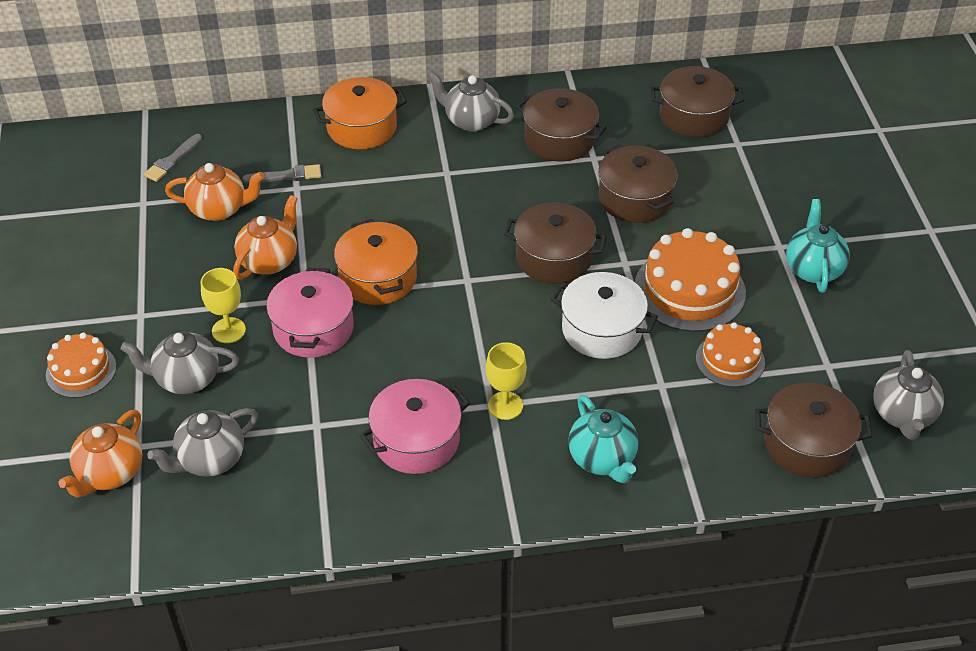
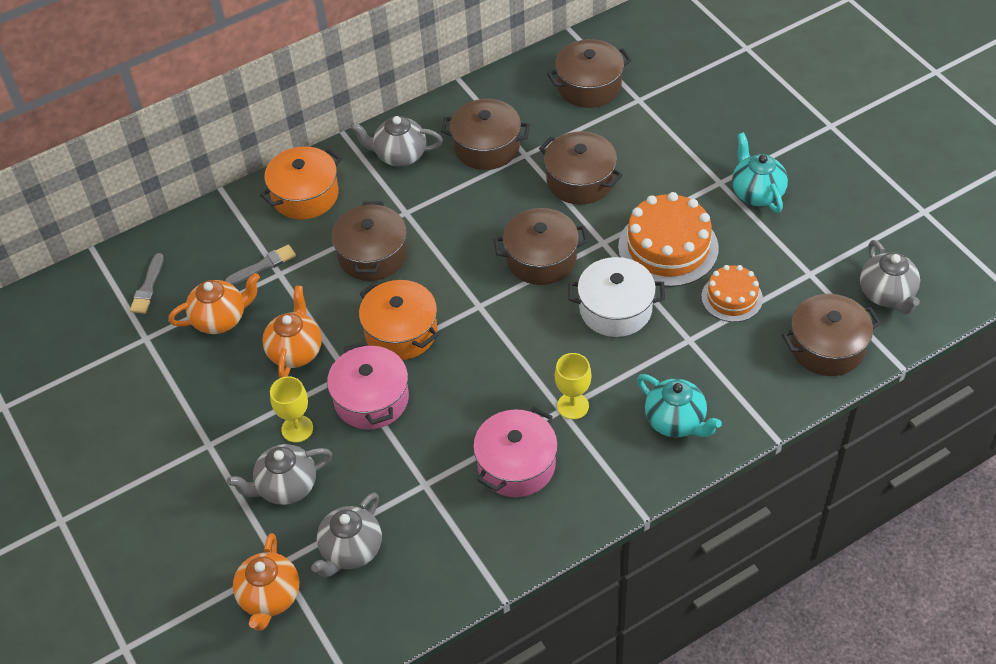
camera: 20 degrees left, 5 degrees up
orange cake [46,333,116,398] -> none
none -> brown pot [332,202,407,281]

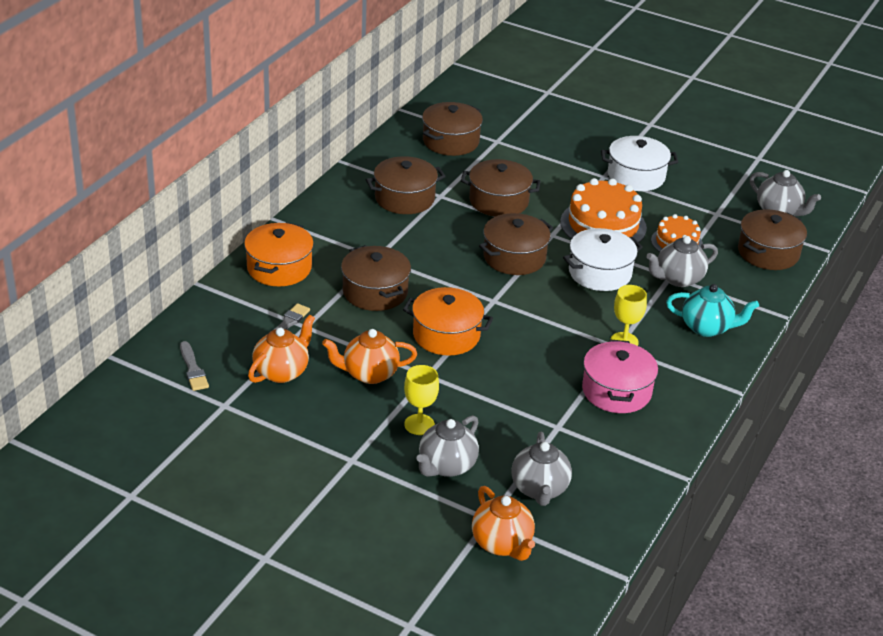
camera: 35 degrees left, 15 degrees down
orange teapot [262,286,322,378] -> orange teapot turned 75 degrees counterclockwise [322,329,417,384]
pink pot [327,341,409,430] -> none
grey teapot [351,116,443,166] -> grey teapot moved to [646,236,718,287]
turquoise teapot [732,132,788,213] -> white pot [601,136,678,191]

